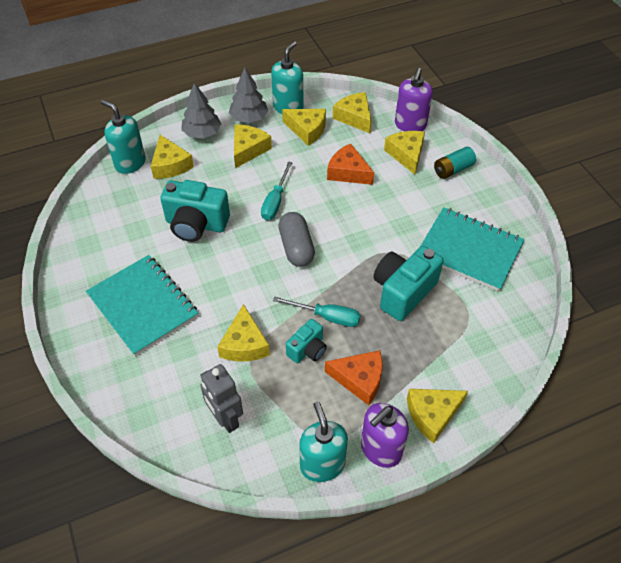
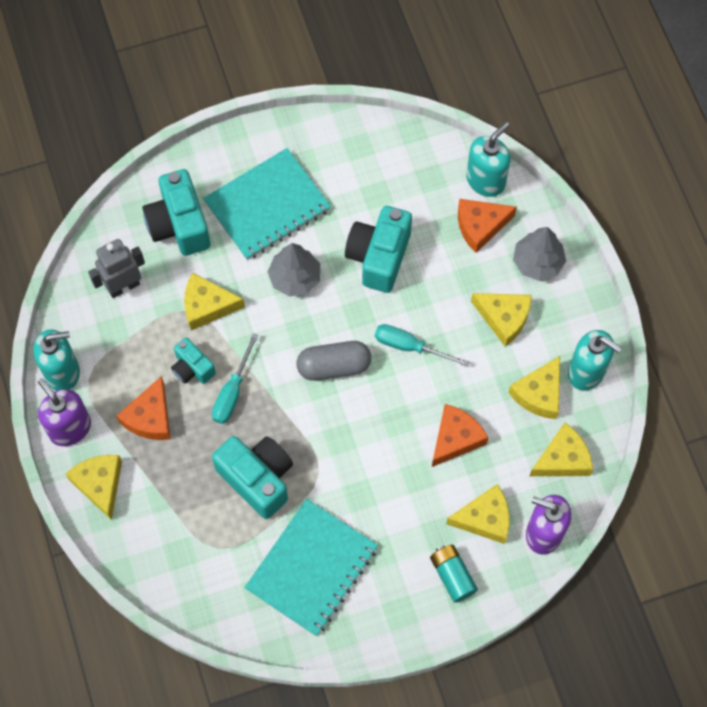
camera: 95 degrees right, 15 degrees up
yellow cheese [151,135,194,179] -> orange cheese [458,199,517,253]
grey tree [229,68,268,123] -> grey tree moved to [268,243,320,297]
none -> turquoise camera [143,169,211,256]

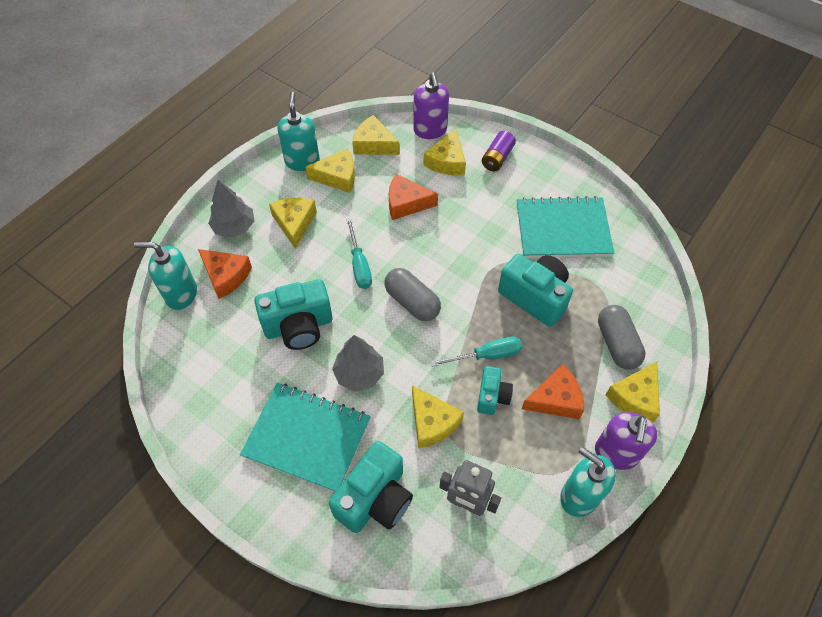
camera: 125 degrees left, 10 degrees down
turquoise camera [212,436,293,519] -> turquoise camera turned 120 degrees clockwise [498,254,573,327]
turquoise battery [430,545,478,603] -> purple battery [482,131,516,171]
yellow cheese [446,484,510,544] -> yellow cheese turned 120 degrees counterclockwise [424,129,466,175]
none -> grey capsule [598,305,645,370]

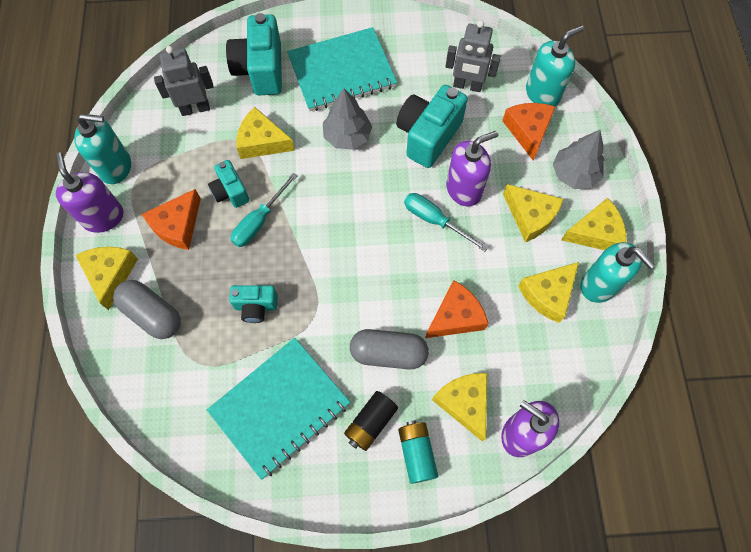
camera: 140 degrees right, 10 degrees up
orange cheese [198,249,252,299] -> orange cheese turned 90 degrees clockwise [502,103,555,160]
yellow cheese [352,115,400,155] -> yellow cheese moved to [561,198,626,250]
grey capsule [384,268,441,321] -> grey capsule moved to [350,329,429,369]
purple battery [482,131,516,171] -> turquoise battery [398,420,438,484]
turquoise camera [498,254,573,327] -> turquoise camera [229,285,278,323], size x0.57
none -> black battery [344,391,398,451]
none -> grey robot [445,20,501,92]
none -> purple soap dispenser [446,131,498,207]

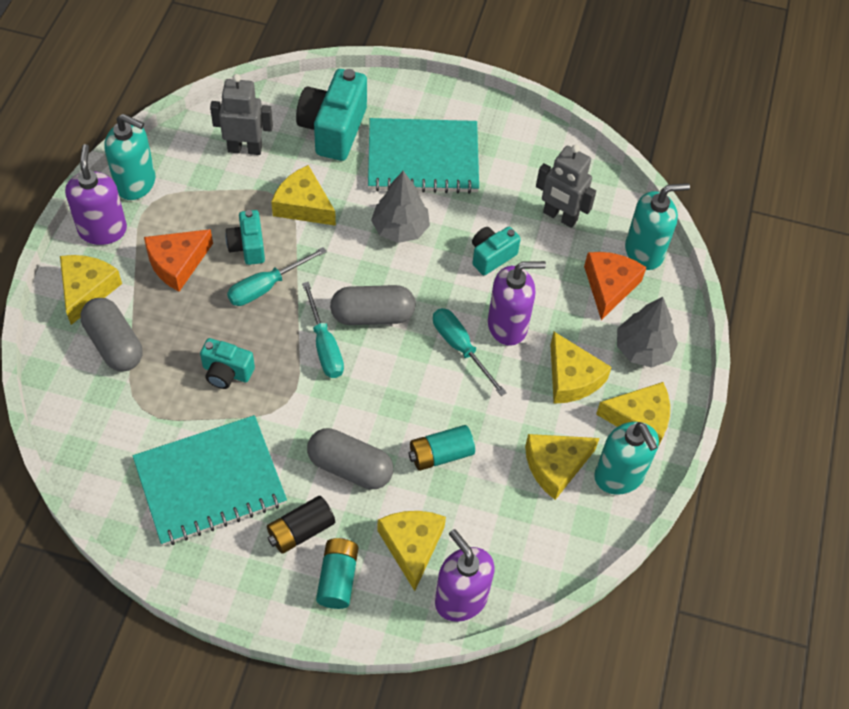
camera: 15 degrees right, 10 degrees down
turquoise camera [396,85,468,168] -> turquoise camera [472,227,521,275], size x0.57
orange cheese [425,280,489,338] -> turquoise battery [408,425,475,471]
none -> turquoise screwdriver [302,282,344,378]
none -> grey capsule [330,285,415,325]

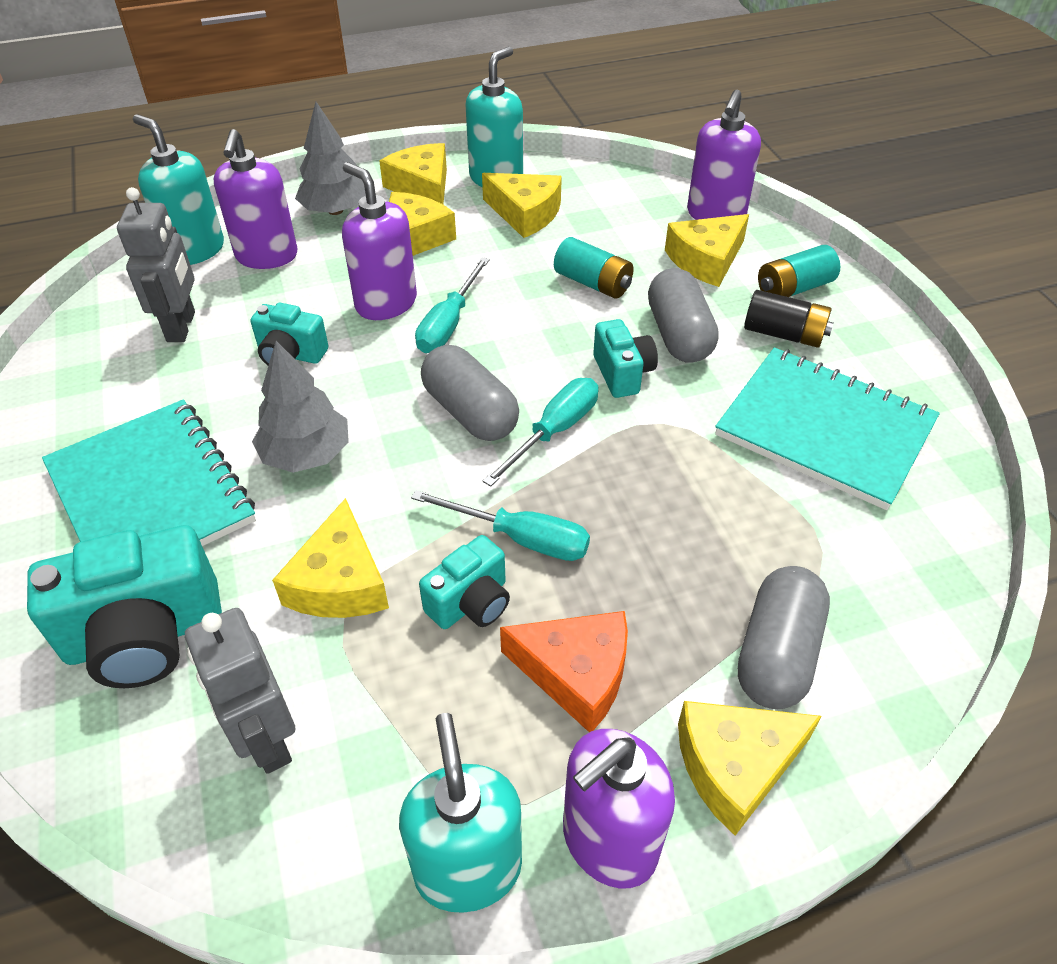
camera: 120 degrees left, 10 degrees down
turquoise camera [200,338,255,389] -> turquoise camera moved to [593,319,658,398]
orange cheese [584,252,647,320] -> purple soap dispenser [214,129,297,269]

